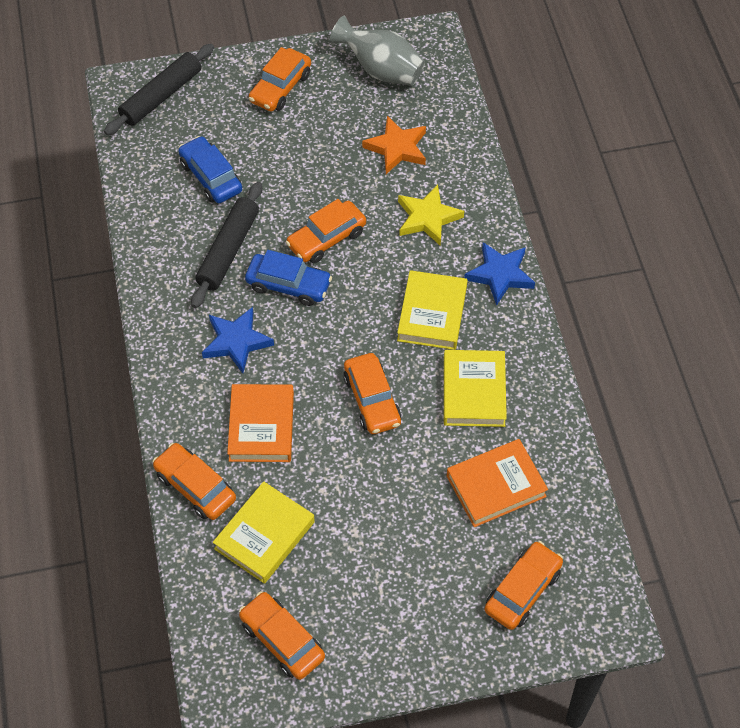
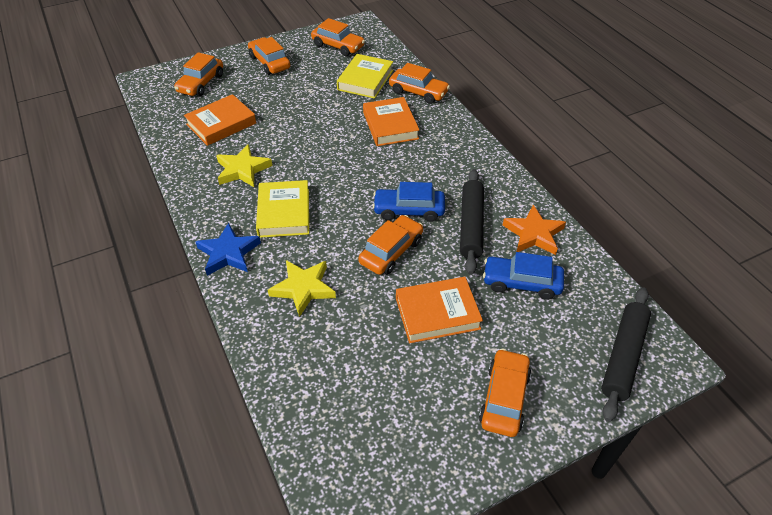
camera: 165 degrees right, 10 degrees down
blue car [178,136,242,203] -> blue car turned 150 degrees clockwise [483,252,564,300]
blue star [202,307,274,373] -> none
grey vase [329,16,425,86] -> none
orange car [343,353,401,434] -> orange car moved to [248,37,290,75]
orange star [362,116,426,174] -> orange star moved to [503,205,566,255]
yellow book [444,350,507,427] -> yellow star [216,144,272,187]
none -> orange book [396,277,483,343]

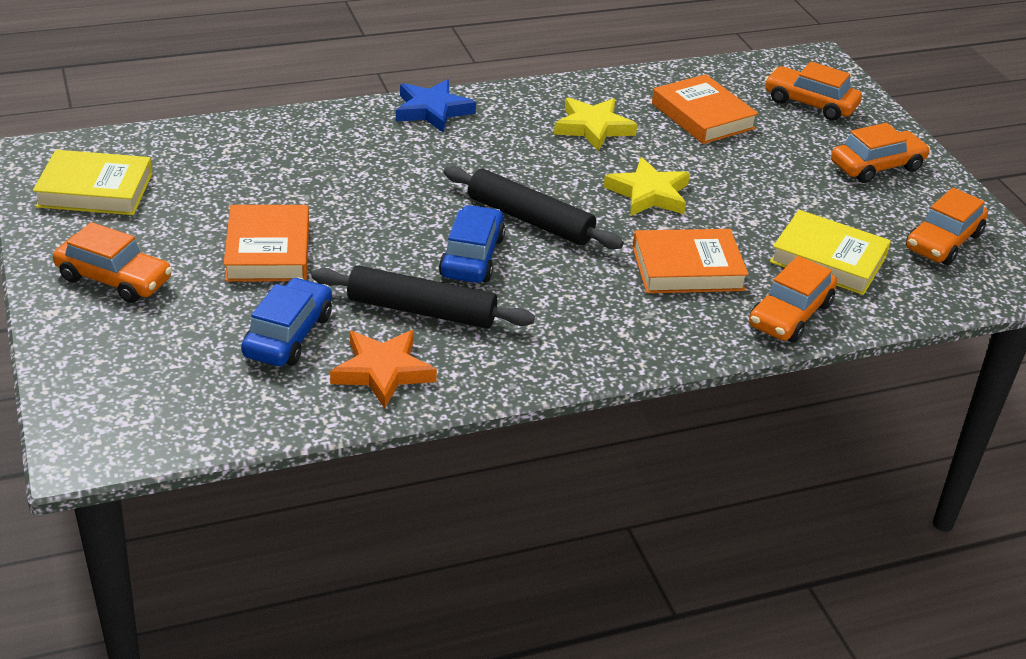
camera: 95 degrees right, 10 degrees down
yellow book [256,180,309,238] -> yellow book moved to [33,150,152,215]
yellow star [268,260,336,317] -> yellow star moved to [604,157,690,216]
orange car [358,215,423,275] -> none
black rolling pin [601,287,651,422] -> black rolling pin moved to [444,166,624,249]

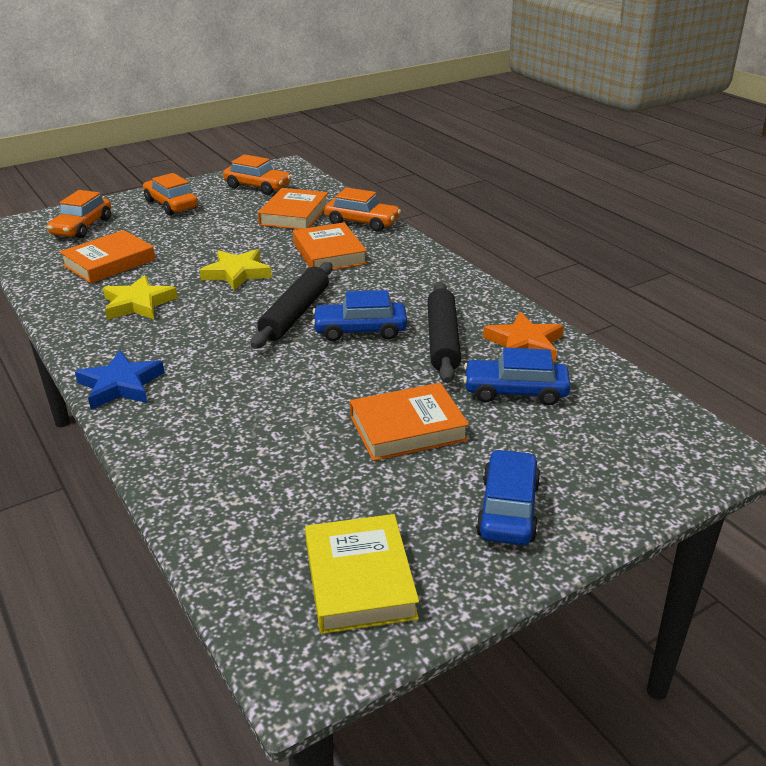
camera: 100 degrees left, 5 degrees down
orange car [53,222,172,303] -> blue car [476,449,541,545]
yellow book [770,210,891,295] -> orange book [258,188,328,229]

